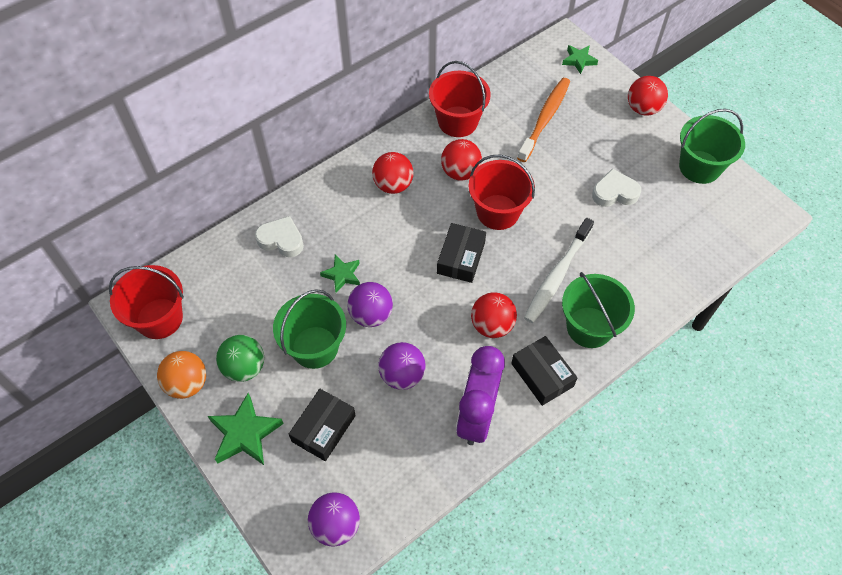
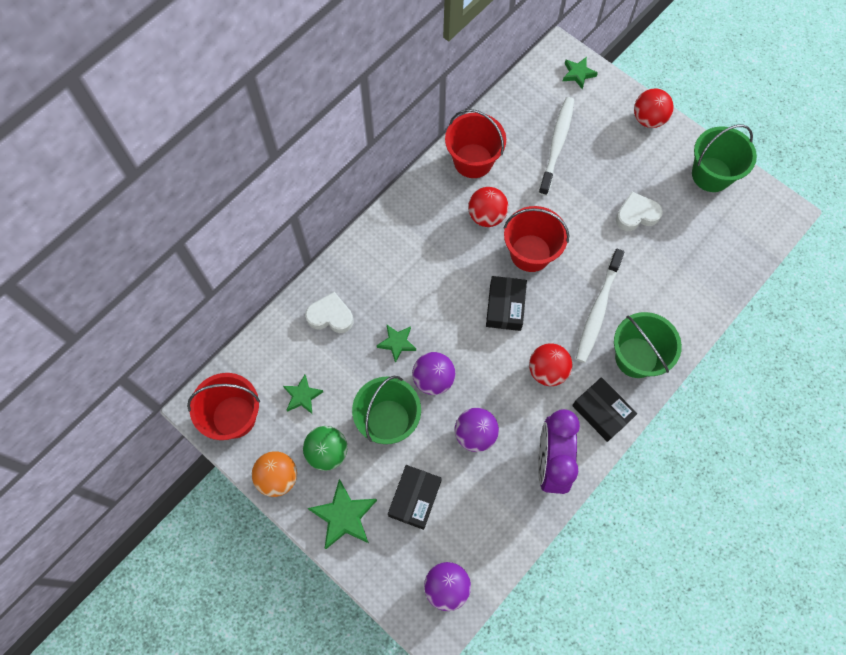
camera: 10 degrees left, 10 degrees up
red ball [372,152,413,194] -> none
orange toothbrush [517,78,570,162] -> white toothbrush [539,97,574,196]
none -> green star [283,375,323,414]

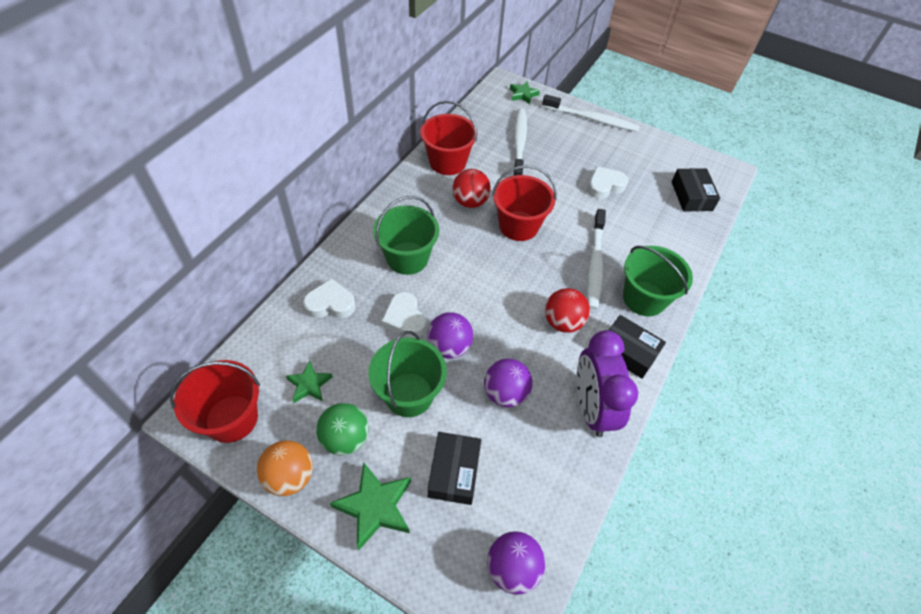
camera: 15 degrees left, 15 degrees down
green star [377,325,416,363] -> white heart [381,292,426,338]
black box [486,276,527,331] -> black box moved to [671,168,720,212]
red ball [634,89,674,128] -> white toothbrush [542,94,640,132]
green bucket [692,125,757,192] -> green bucket moved to [373,196,439,275]

